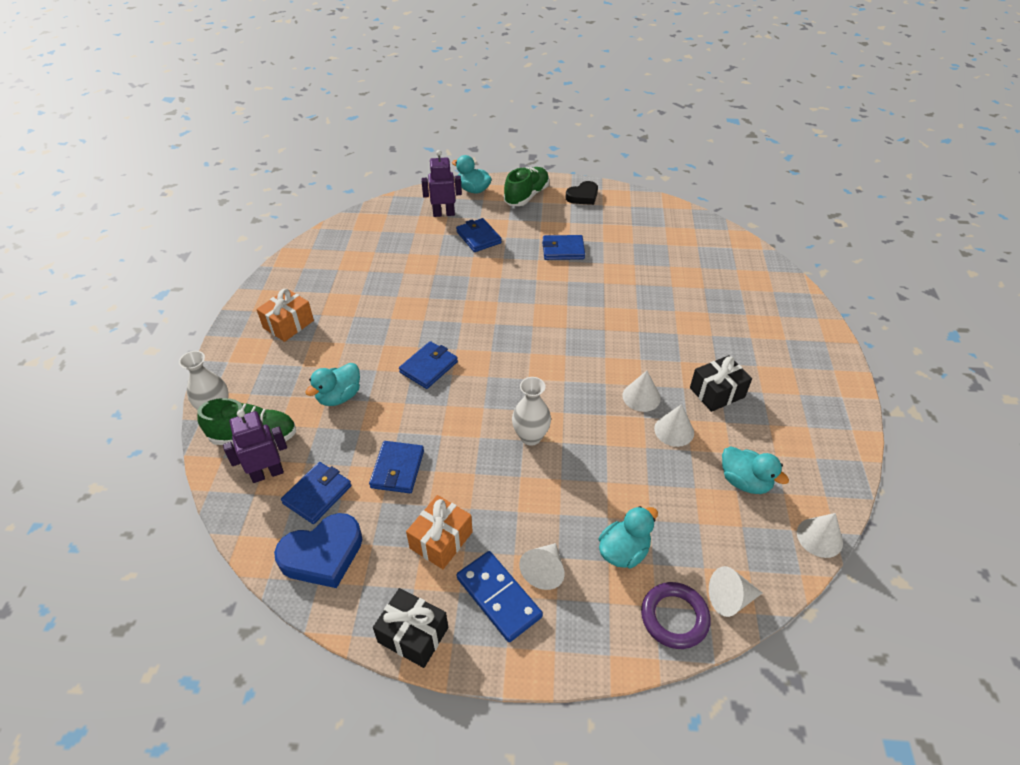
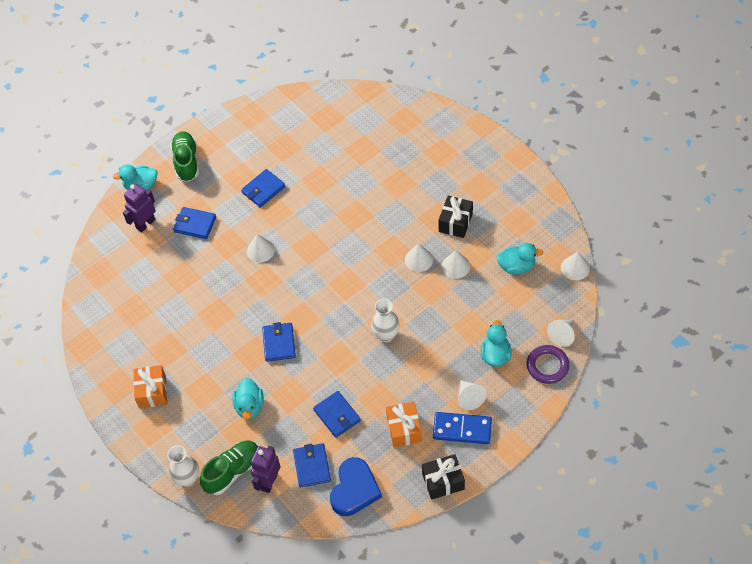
camera: 40 degrees left, 10 degrees up
black heart [566,181,598,205] -> none
none -> white cone [247,234,275,262]

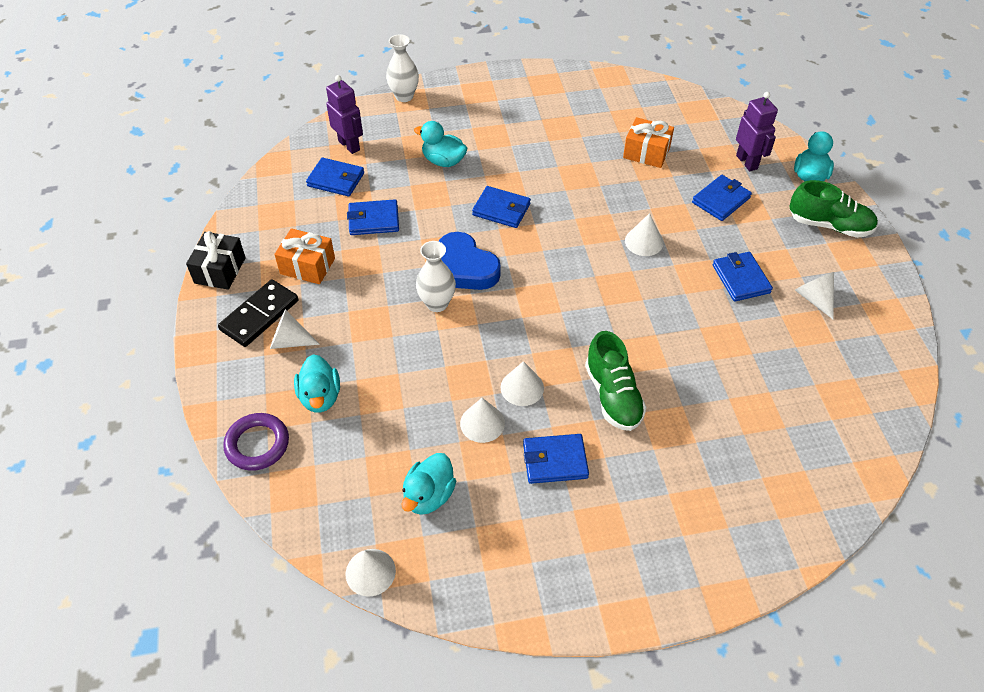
camera: 115 degrees right, 5 degrees down
orange gift [133,365,167,409] -> orange gift moved to [623,117,674,168]
green shoe [200,440,258,495] -> green shoe moved to [585,331,647,431]
blue heart [330,457,382,516] -> blue heart moved to [439,232,501,290]
blue domino [433,412,492,444] -> black domino [218,279,298,347]
black gift [438,196,473,238] -> blue wallet [523,434,589,484]
turquoise duck [481,320,512,367] -> turquoise duck turned 45 degrees clockwise [294,354,340,413]
white cone [547,320,575,347] -> white cone moved to [795,272,834,319]

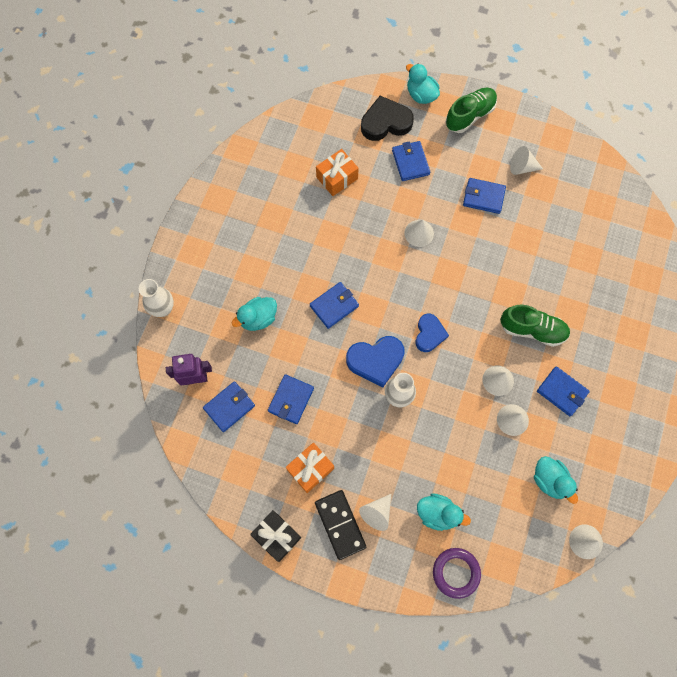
camera: 60 degrees left, 20 degrees up
blue wallet [523,434,589,484] -> blue wallet turned 75 degrees counterclockwise [537,366,590,416]
purple robot [736,92,778,171] -> black heart [361,96,414,141]
none -> blue heart [415,314,449,352]

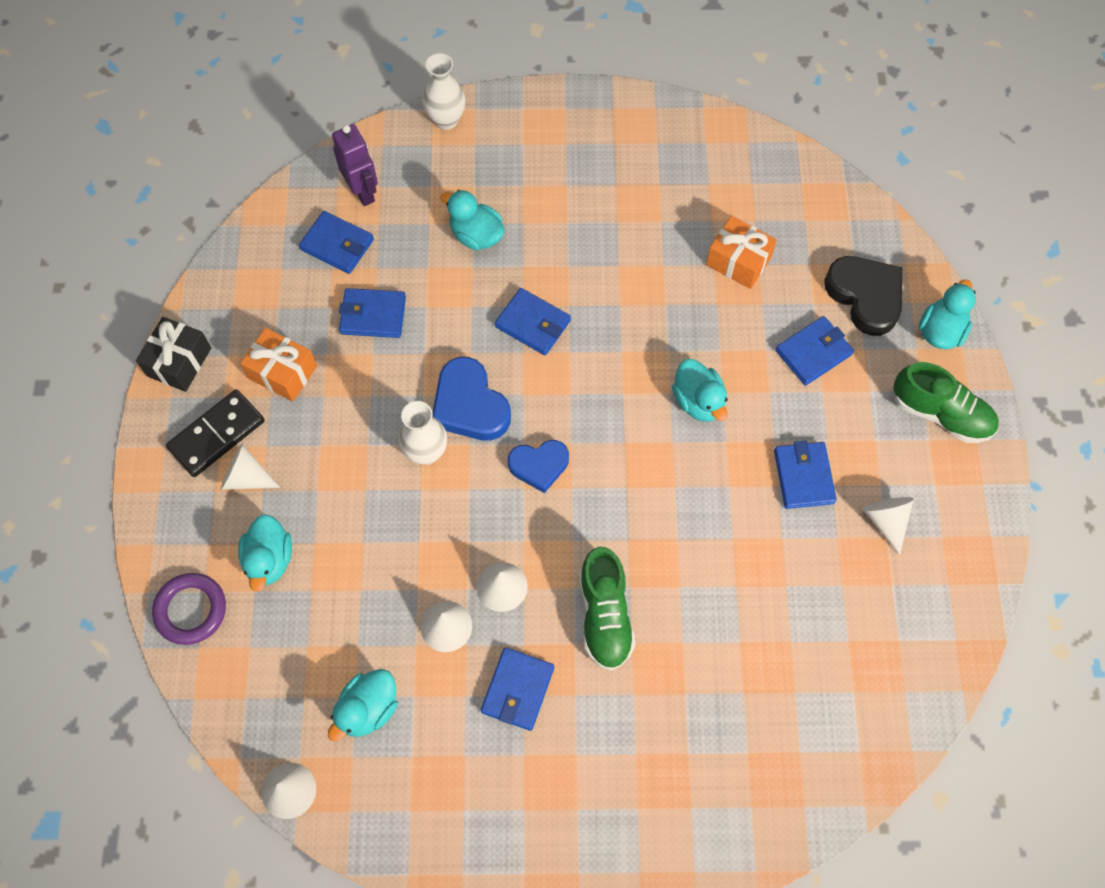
camera: 70 degrees right, 5 degrees down
white cone [404,220,434,247] -> turquoise duck [672,359,728,422]

